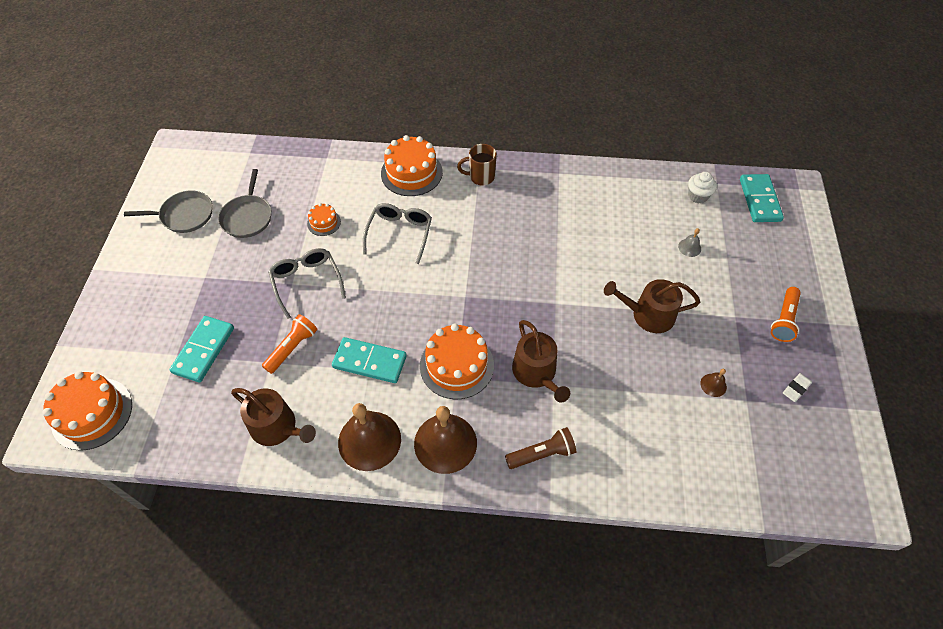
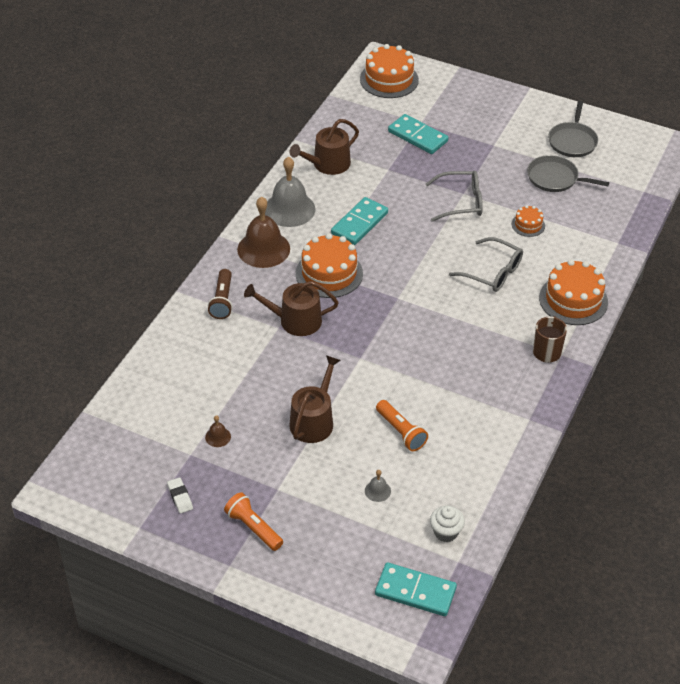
camera: 110 degrees right, 10 degrees down
orange flashlight [262,314,317,374] -> orange flashlight moved to [376,400,428,451]
brown bell [338,403,401,471] -> grey bell [265,157,316,227]

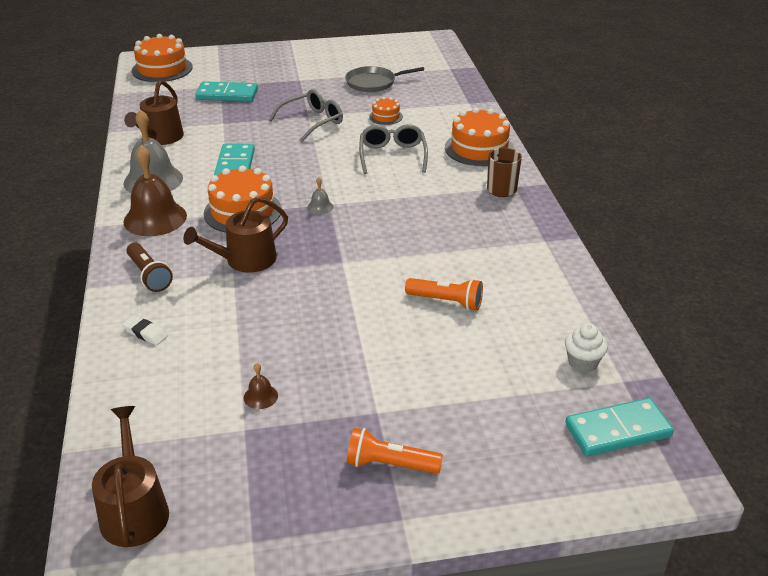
camera: 35 degrees left, 10 degrees down
white eraser [167,478,193,513] -> white eraser moved to [122,316,168,345]
brown watering can [289,355,341,443] -> brown watering can moved to [92,406,169,547]
grey bell [365,470,391,502] -> grey bell moved to [307,177,334,214]
grey glasses [449,237,523,292] -> grey glasses turned 90 degrees counterclockwise [359,124,428,174]
grey pan [548,101,598,157] -> none

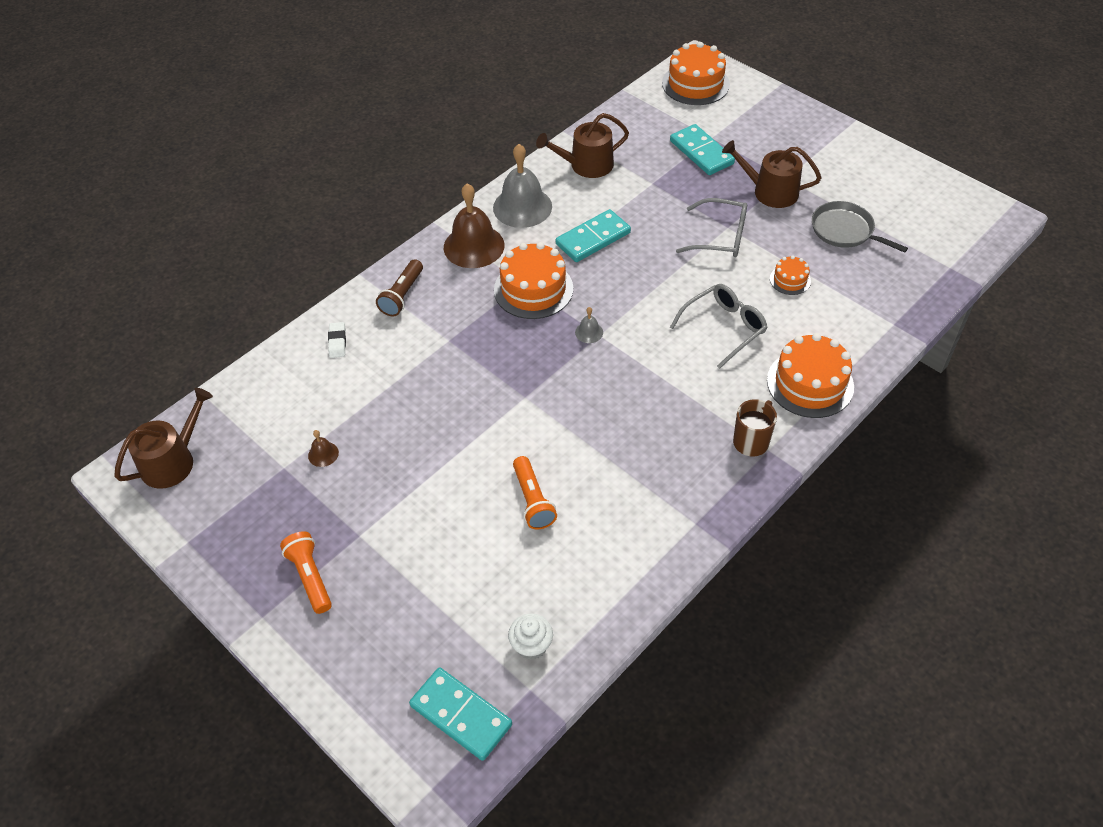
camera: 55 degrees right, 15 degrees up
brown watering can [183,197,288,273] -> brown watering can moved to [722,140,822,208]

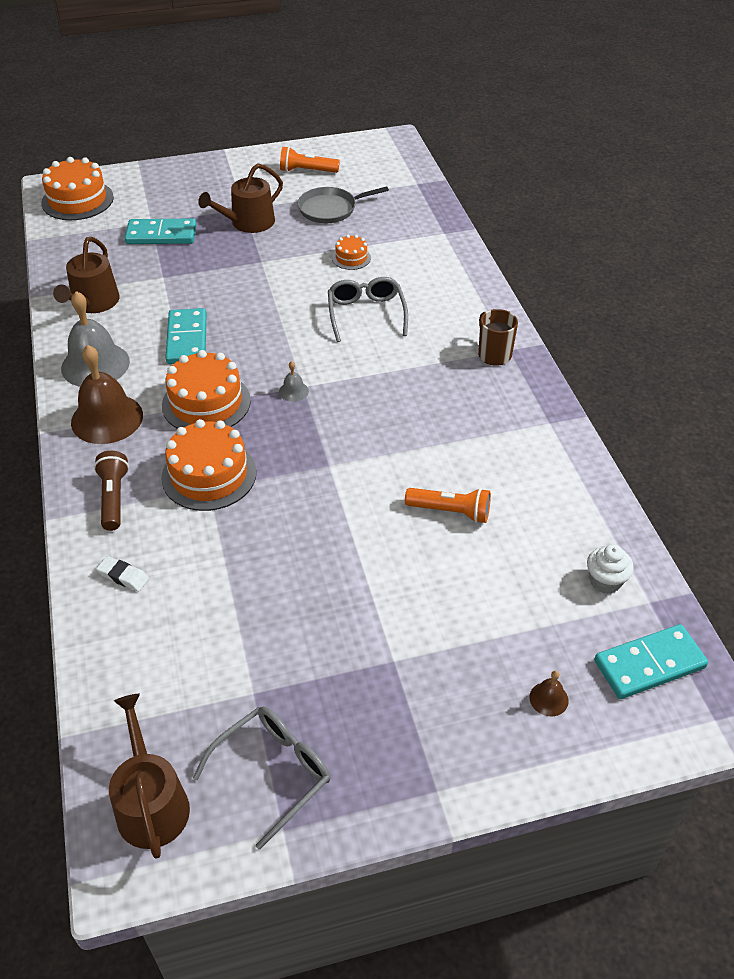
camera: 60 degrees left, 5 degrees down
orange flashlight [280,531,332,614] -> orange flashlight moved to [280,147,340,173]
brown bell [308,430,339,467] -> brown bell moved to [529,671,569,716]
brown flashlight [376,259,423,316] -> brown flashlight turned 150 degrees counterclockwise [94,451,129,531]
grey glasses [676,198,747,257] -> grey glasses moved to [193,707,330,850]
orange cake [767,333,854,418] -> orange cake moved to [161,419,256,511]

